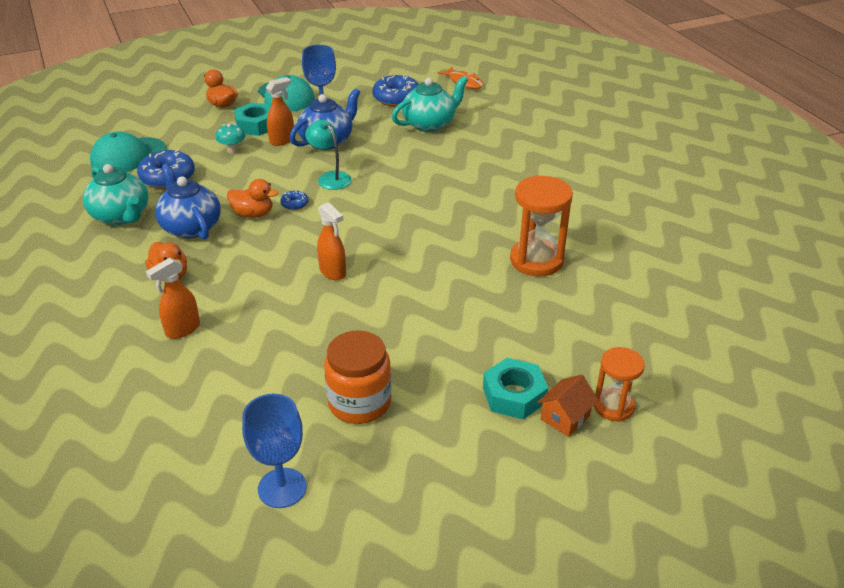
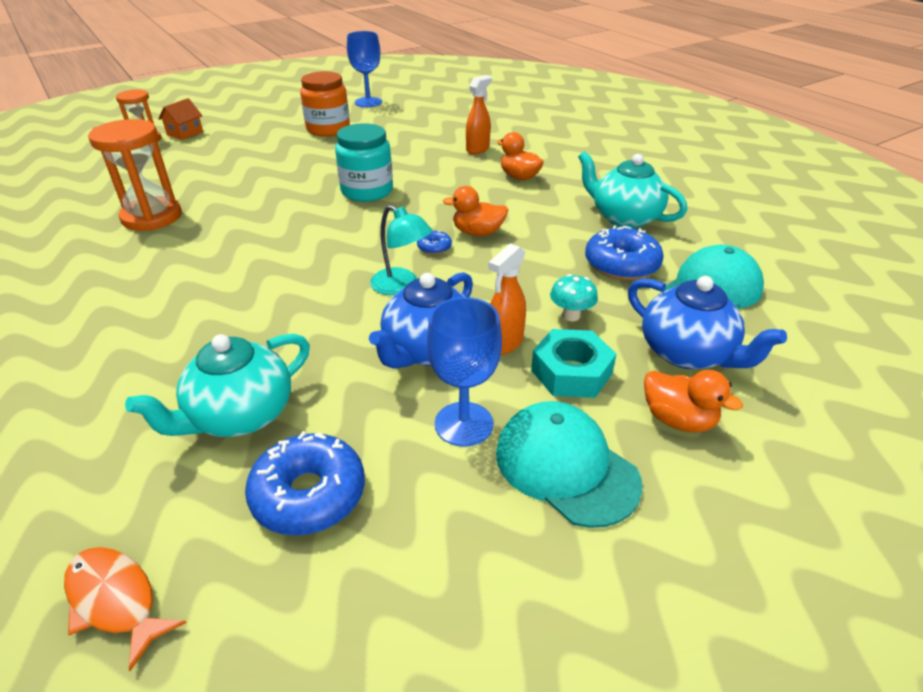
camera: 170 degrees right, 0 degrees up
blue teapot [155,163,221,240] -> blue teapot moved to [628,276,787,369]
orange spray bottle [317,202,346,280] -> turquoise jar [335,123,393,202]
turquoise nut [483,358,548,419] -> none

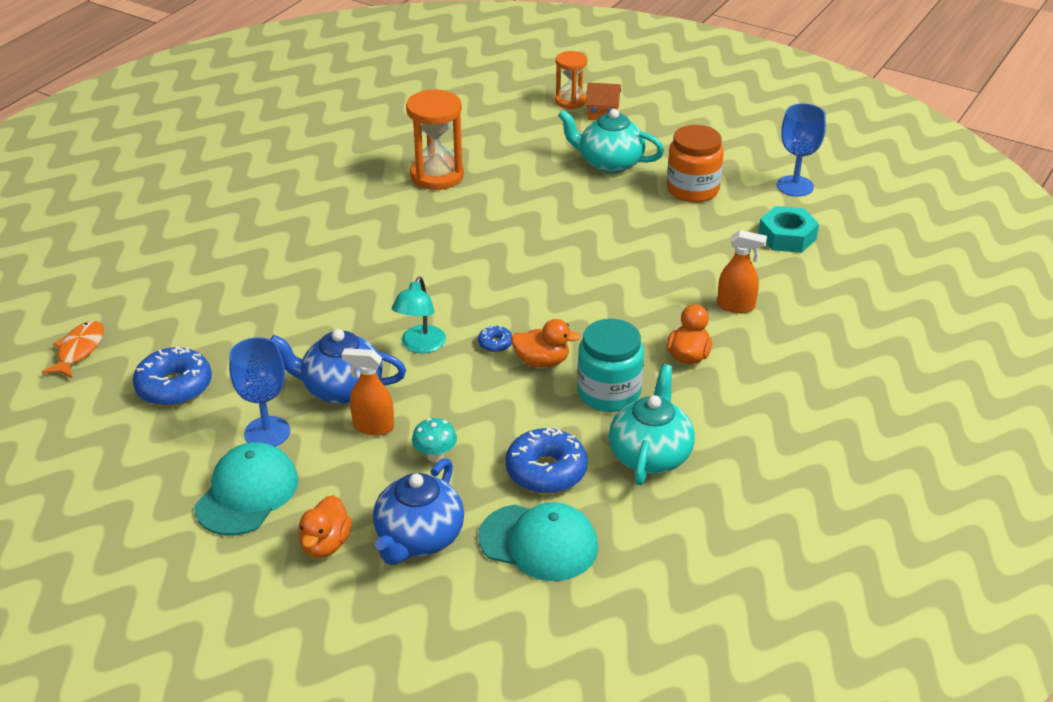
camera: 65 degrees right, 0 degrees up
turquoise teapot [125,334,310,437] -> turquoise teapot moved to [558,109,664,173]
turquoise jar [335,123,393,202] -> turquoise jar moved to [577,319,644,412]
orange duck [443,186,508,236] -> orange duck turned 120 degrees clockwise [511,319,580,367]
turquoise nut [531,329,616,398] -> turquoise nut moved to [758,206,819,253]

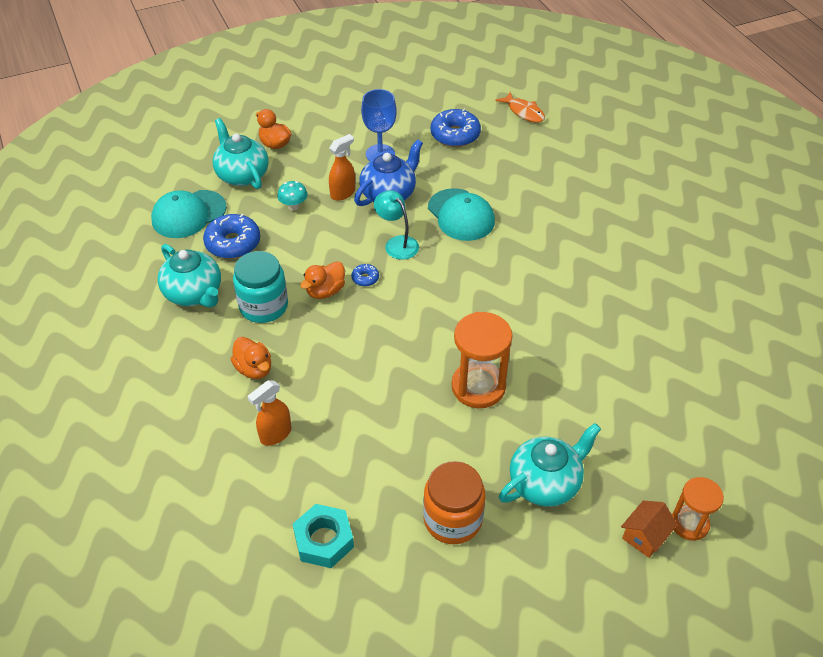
camera: 125 degrees right, 10 degrees up
turquoise cap [194,442,298,535] -> turquoise cap moved to [428,188,495,241]
blue teapot [373,458,464,565] -> turquoise teapot [212,118,269,189]
orange hourglass [406,89,464,190] -> orange hourglass moved to [451,312,512,408]
blue goblet [777,103,826,197] -> none

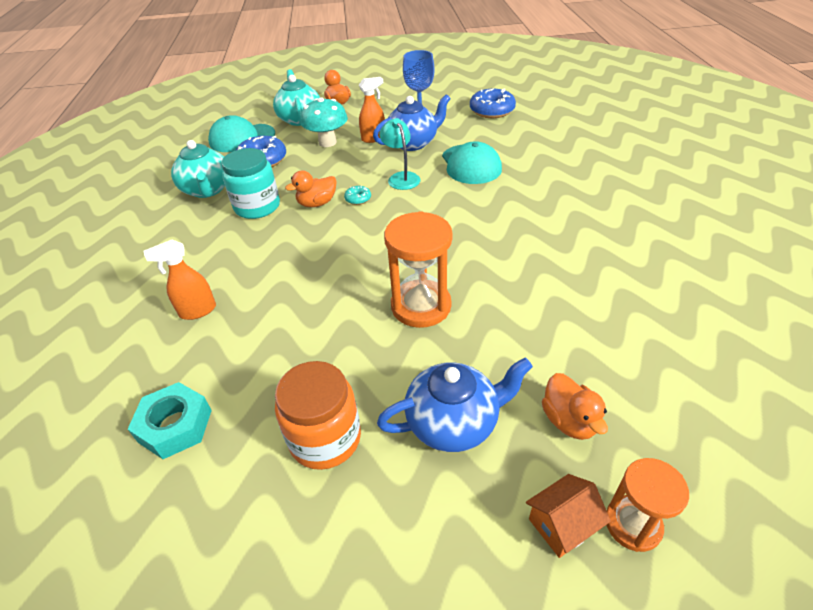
camera: 20 degrees right, 5 degrees down
orange duck [231,337,271,379] -> orange duck moved to [542,373,608,440]
turquoise mushroom [277,181,308,211] -> turquoise mushroom [300,97,348,147], size x1.73
blue donut [351,264,379,286] -> turquoise donut [344,186,371,205]
orange fish [495,91,545,123] -> none
turquoise teapot [499,423,601,507] -> blue teapot [377,358,533,452]

